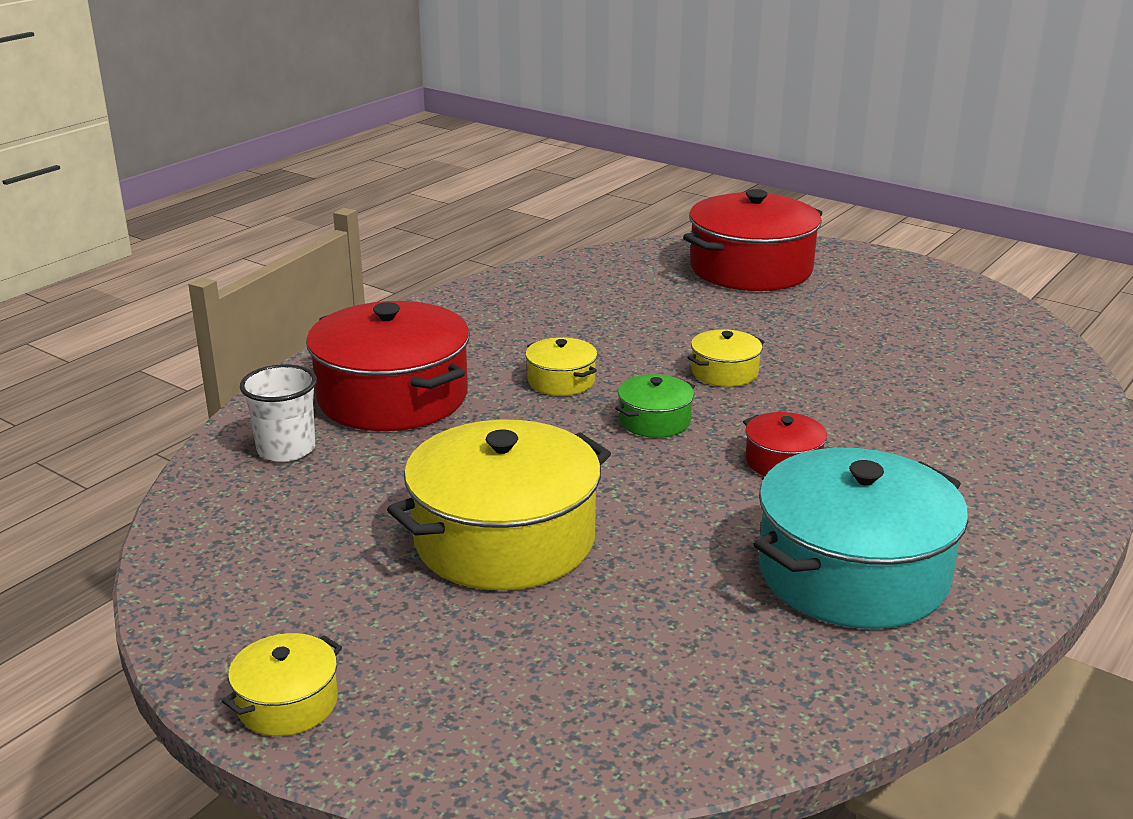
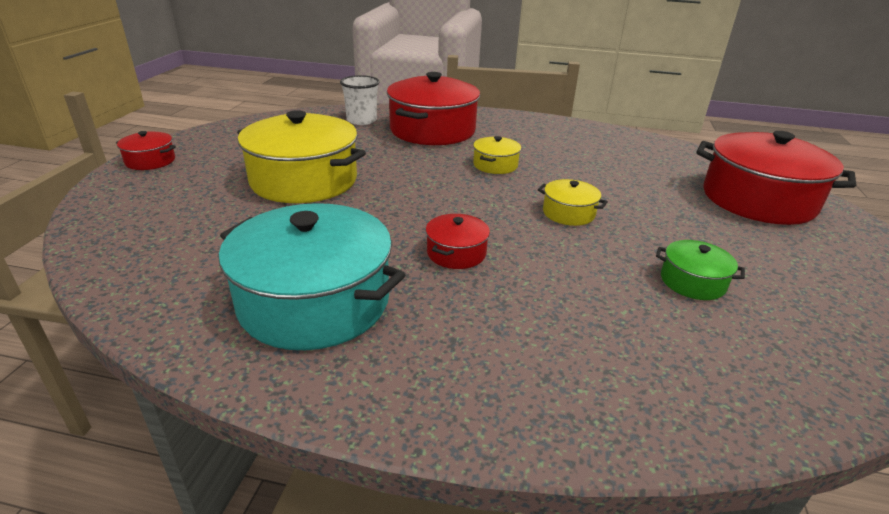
camera: 65 degrees right, 5 degrees up
yellow pot [222,633,342,736] -> red pot [116,131,176,170]
green pot [615,374,695,438] -> green pot moved to [656,240,745,300]

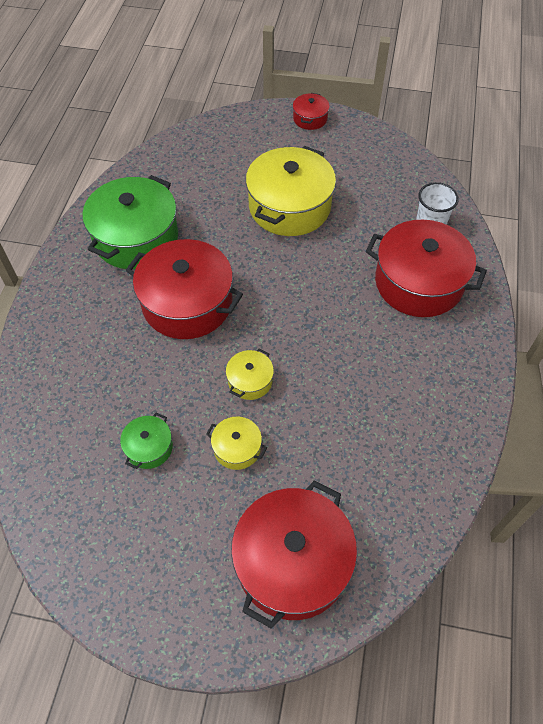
camera: 90 degrees right, 25 degrees up
turquoise pot [219,203,405,350] -> green pot [82,175,178,269]
red pot [426,214,490,269] -> red pot [126,239,243,339], size x2.17
yellow pot [473,136,521,174] -> yellow pot moved to [206,417,267,470]

